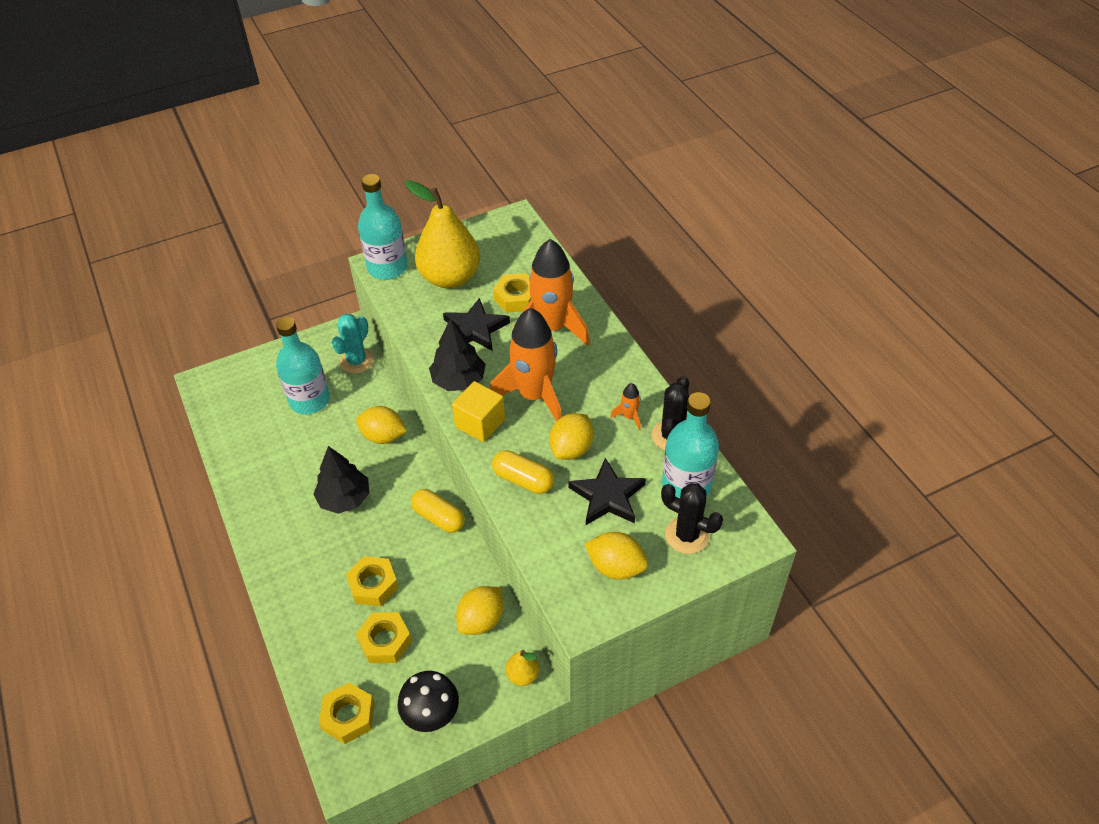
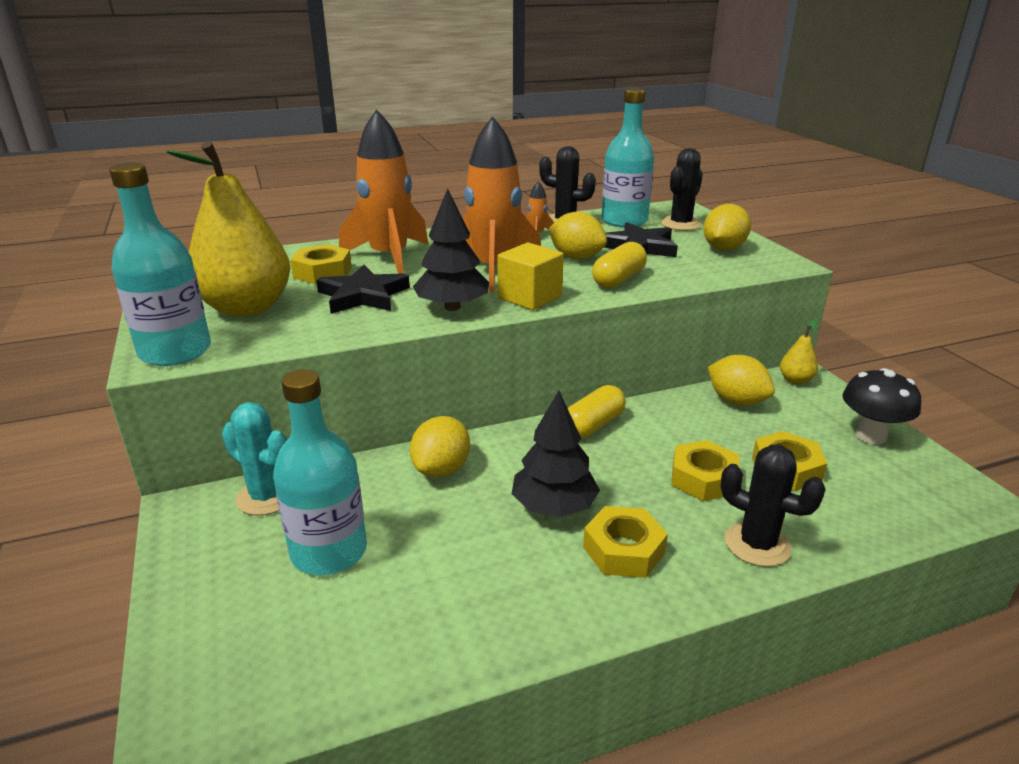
camera: 85 degrees left, 20 degrees down
yellow nut [319,682,375,744] -> yellow nut moved to [583,506,668,578]
none -> black cactus [721,445,826,567]

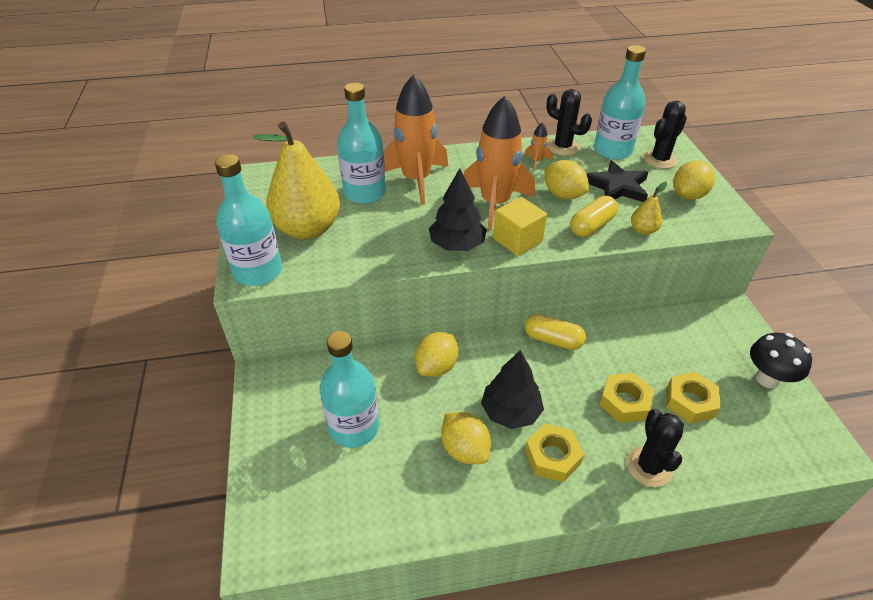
camera: 10 degrees right, 15 degrees up
turquoise cactus [222,402,287,515] -> none
yellow nut [290,244,352,284] -> turquoise bottle [337,83,386,204]
black star [316,265,410,314] -> none
yellow capsule [568,385,626,438] -> yellow capsule turned 60 degrees clockwise [525,314,586,350]
yellow lemon [708,355,775,406] -> yellow lemon moved to [441,412,491,464]
black cactus [721,445,826,567] -> black cactus turned 45 degrees clockwise [627,409,684,487]
yellow pear [780,319,818,385] -> yellow pear moved to [631,182,667,235]

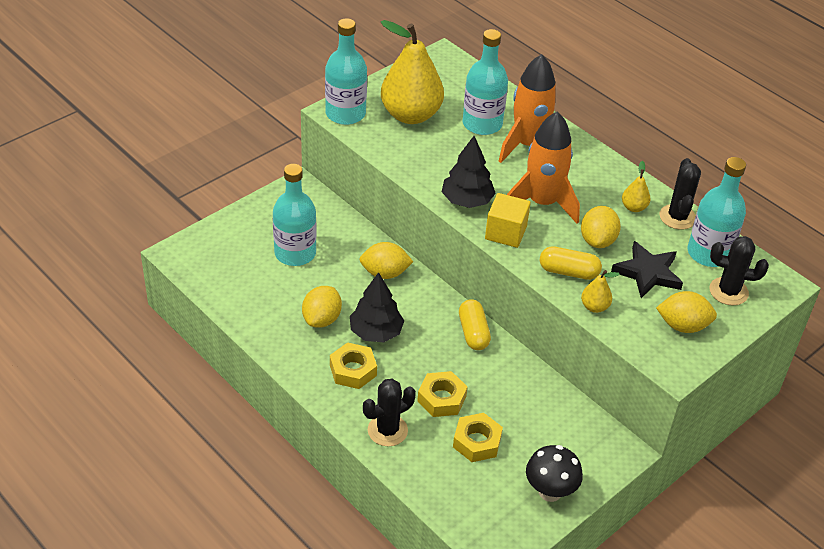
camera: 55 degrees right, 0 degrees up
orange rocket [524,123,552,171] -> yellow pear [622,161,651,212]

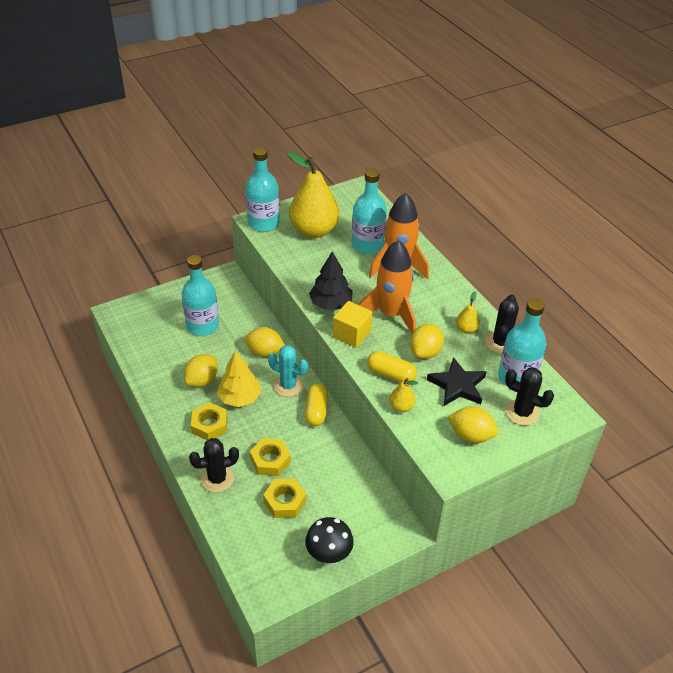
camera: 15 degrees right, 0 degrees up
black tree [350,272,404,342] -> yellow tree [217,350,261,407]
none -> turquoise cactus [268,345,308,397]

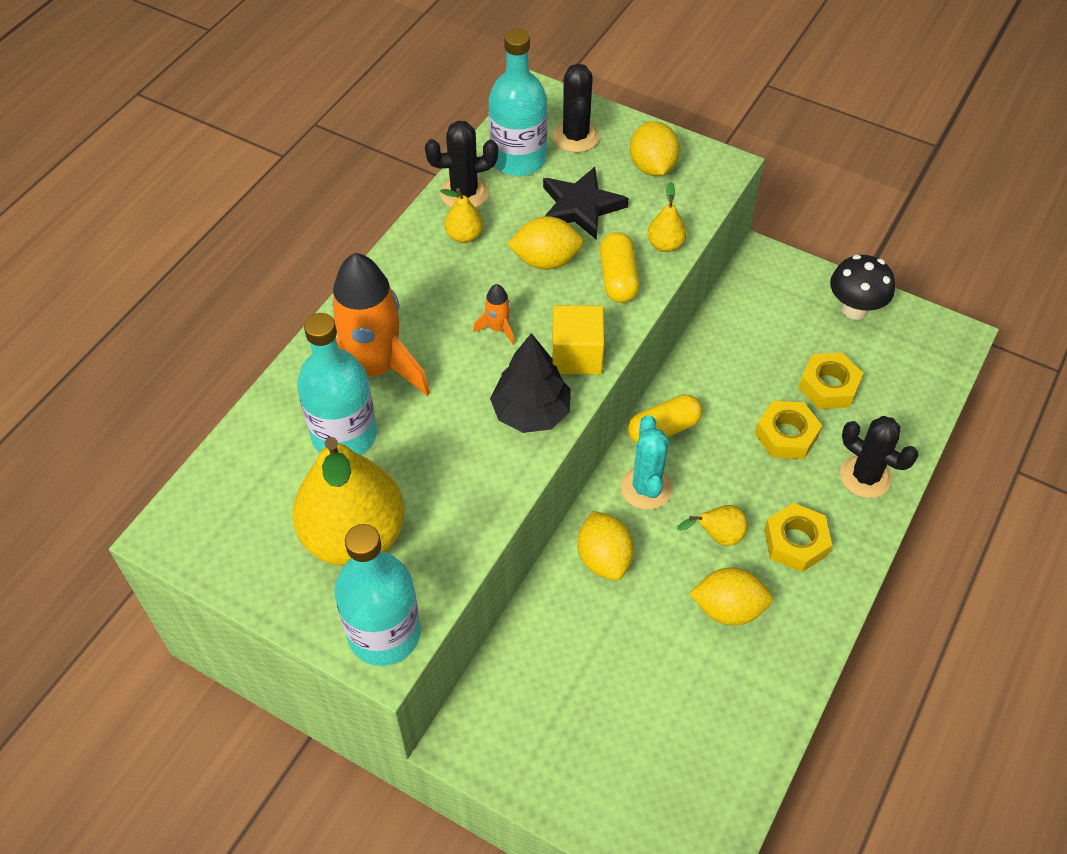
camera: 120 degrees left, 10 degrees up
turquoise bottle [182,255,219,336] -> none
yellow tree [217,350,261,407] -> yellow pear [677,505,748,546]
orange rocket [359,240,416,333] -> orange rocket [473,284,515,345], size x0.41

